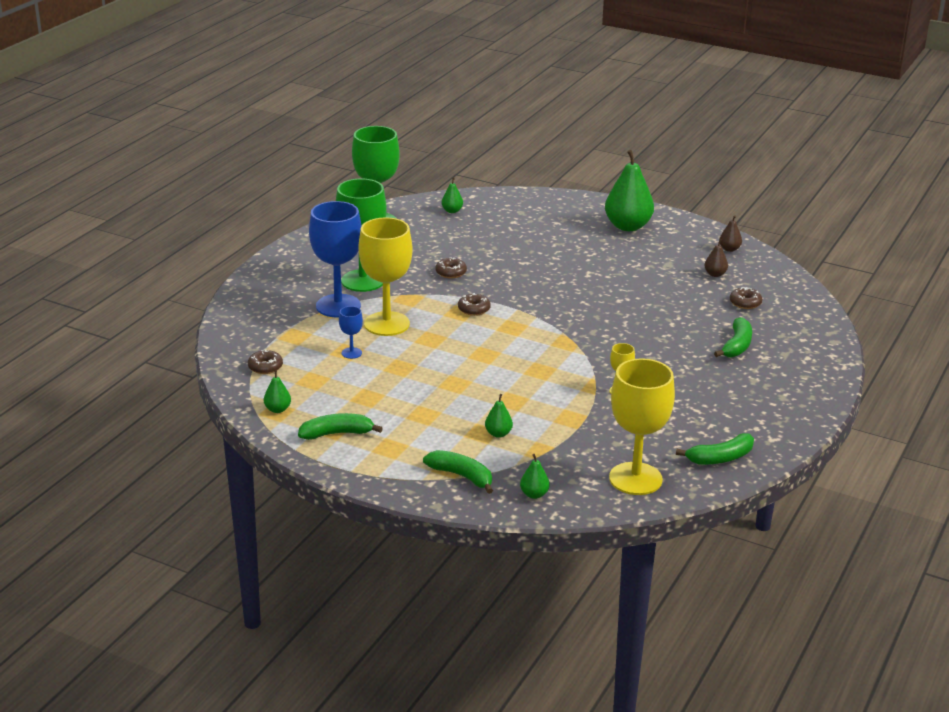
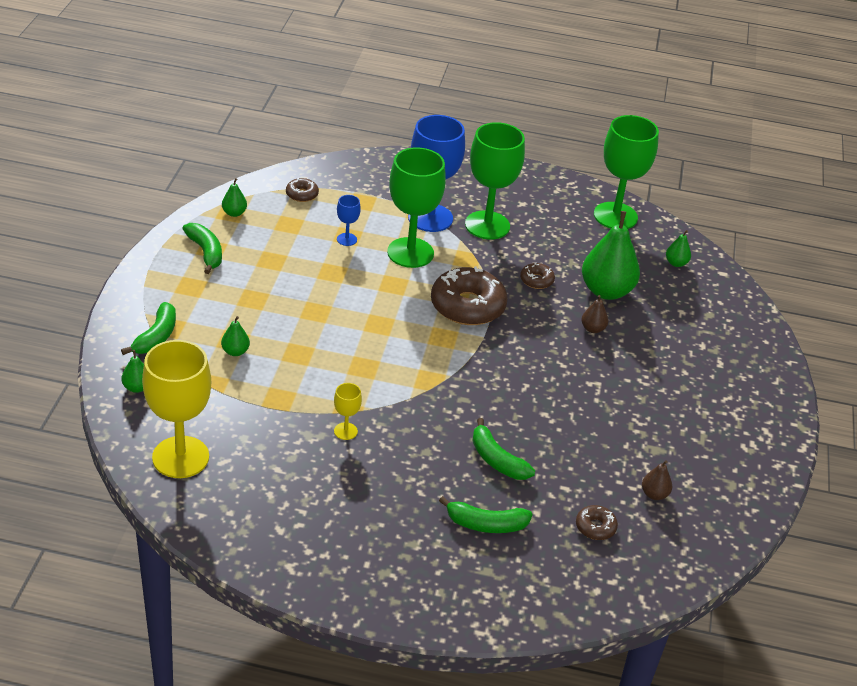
camera: 70 degrees right, 10 degrees up
yellow goblet [359,217,413,336] -> green goblet [387,147,446,268]
brown donut [458,293,491,316] -> brown donut [431,267,508,325], size x2.14
green pear [605,150,654,231] -> green pear moved to [582,211,640,300]
green banana [676,433,754,465] -> green banana moved to [472,418,535,480]
brown pear [719,215,742,252] -> brown pear moved to [581,295,608,333]

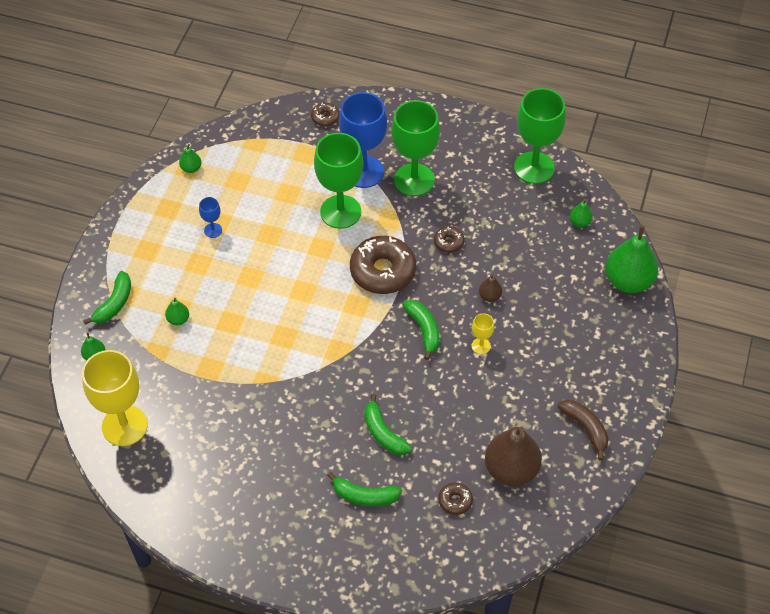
camera: 10 degrees right, 15 degrees up
green banana [182,223,222,274] -> green banana moved to [402,300,439,360]
brown donut [286,178,319,202] -> brown donut moved to [311,103,340,126]
yellow goblet [334,383,362,440] -> yellow goblet moved to [472,313,494,354]
blue goblet [337,195,361,246] -> blue goblet moved to [199,197,222,238]
green pear [582,211,640,300] -> green pear moved to [605,225,658,293]
brown pear [642,460,672,500] -> brown pear [485,426,542,486], size x2.21
none -> brown banana [558,400,609,461]

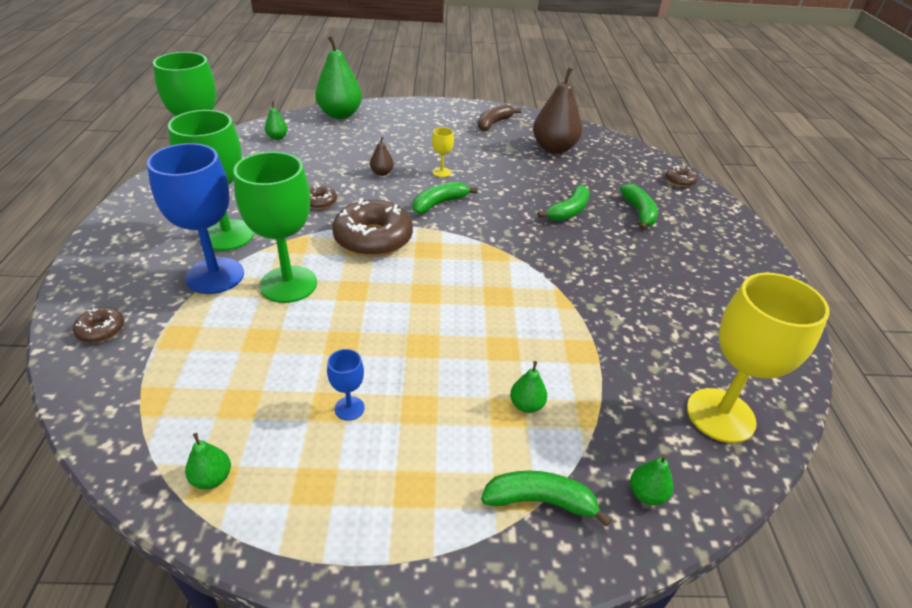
camera: 110 degrees left, 15 degrees down
brown donut [438,482,473,515] -> brown donut moved to [666,166,698,187]

